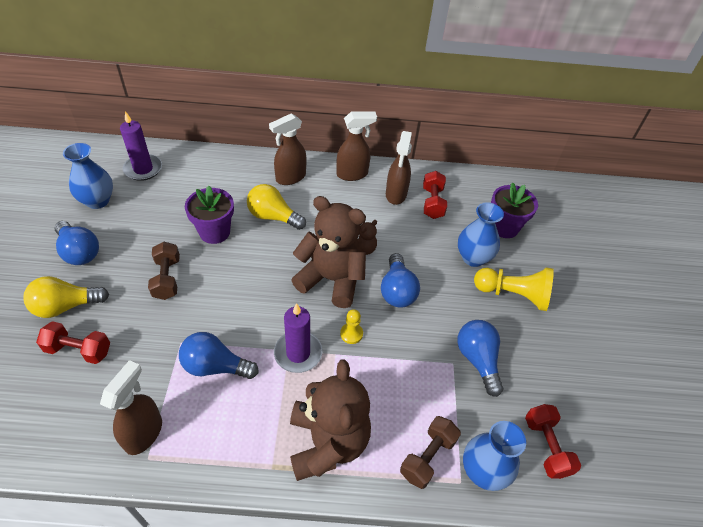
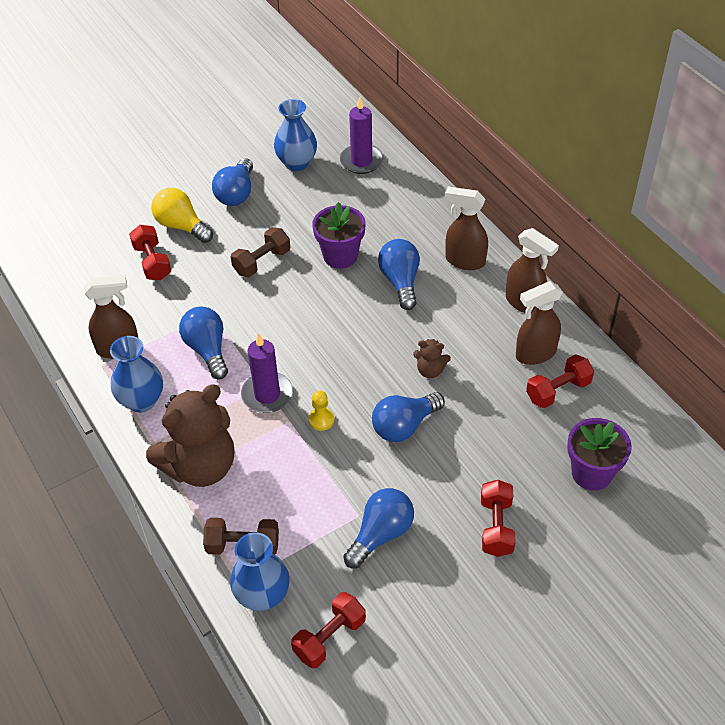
camera: 60 degrees right, 0 degrees up
yellow light bulb [247,184,306,230] -> blue light bulb [378,239,420,310]
brown teddy bear [292,196,366,308] -> none
blue vase [458,203,504,267] -> blue vase moved to [110,336,163,412]
yellow pawn [474,267,554,311] -> red dumbbell [481,480,516,557]

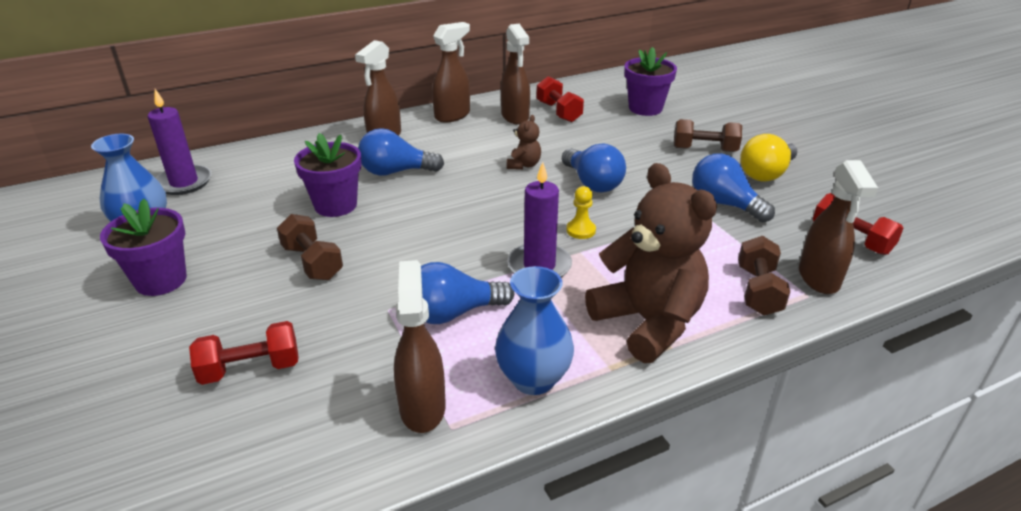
camera: 85 degrees left, 15 degrees down
yellow light bulb [151,188,213,243] -> yellow light bulb moved to [740,134,797,182]
blue light bulb [212,158,253,206] -> purple flower pot [100,198,187,296]
blue vase [230,532,289,611] -> brown spray bottle [799,160,878,294]
red dumbbell [481,480,516,557] -> brown dumbbell [674,119,742,152]

